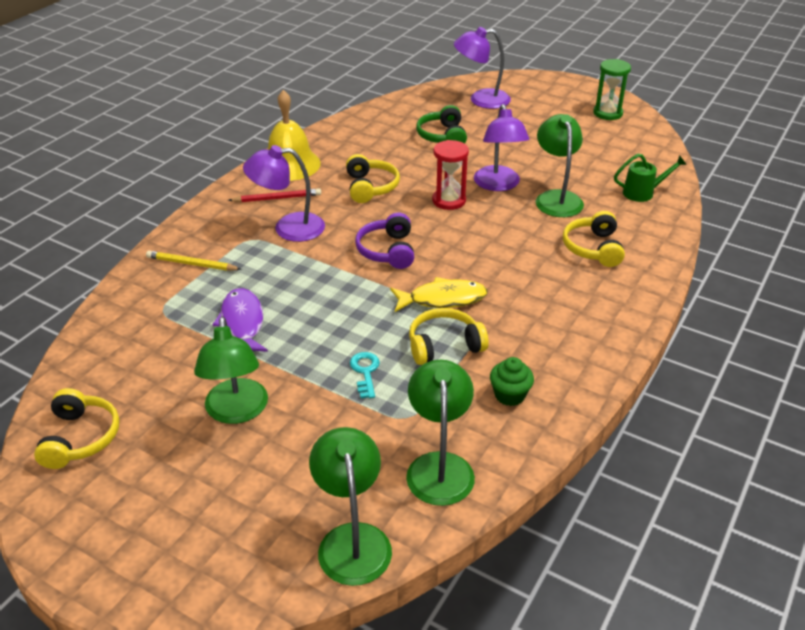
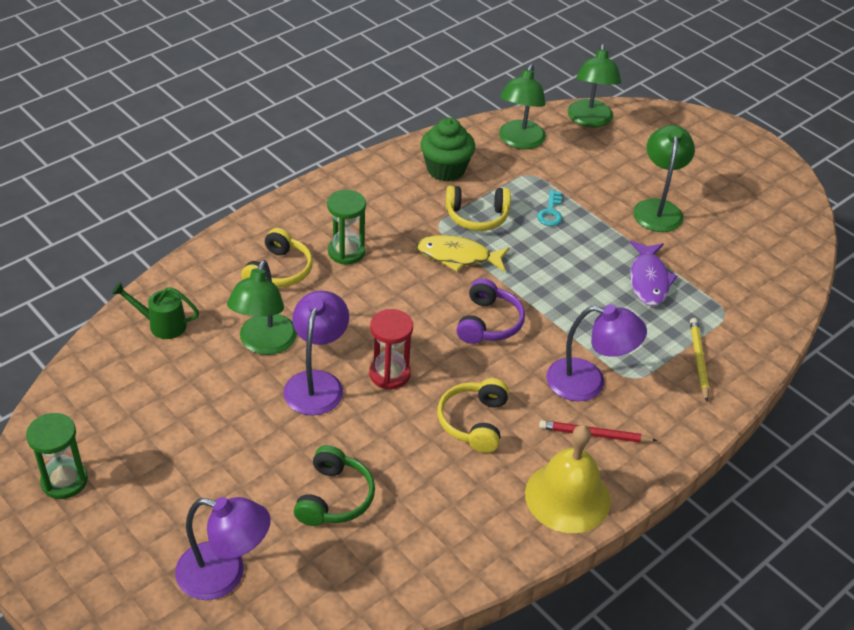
camera: 165 degrees left, 5 degrees up
yellow headphones [34,388,119,469] -> none
yellow pencil [146,251,242,271] -> yellow pencil turned 120 degrees counterclockwise [690,318,709,402]
green cupcake [490,357,534,406] -> green cupcake [421,118,475,181], size x1.59
none -> green hourglass [327,190,366,264]

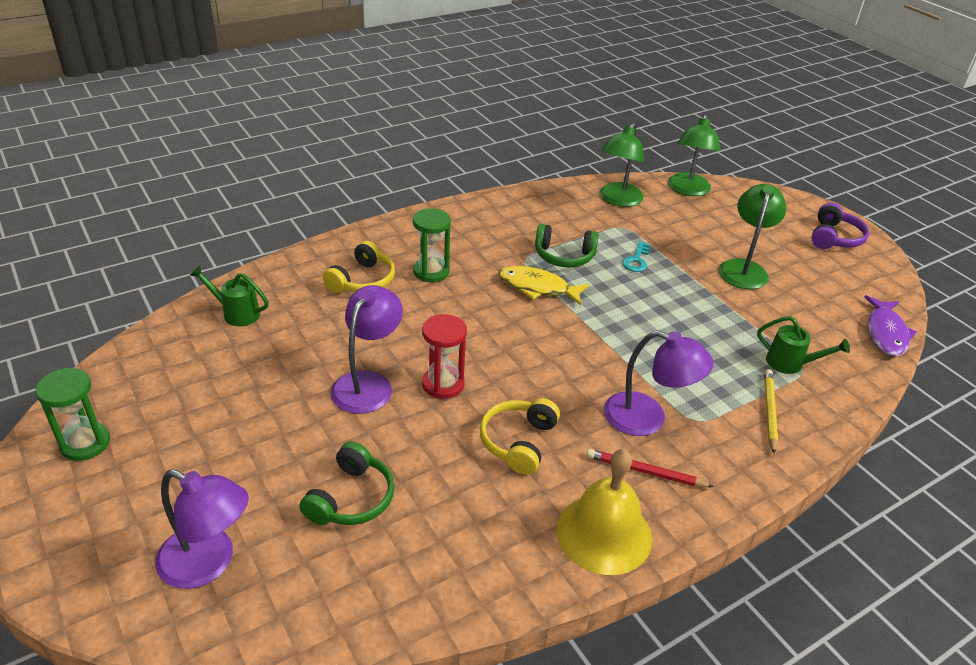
camera: 10 degrees right, 5 degrees down
green lamp [227,260,297,355] -> none
green cupcake [421,118,475,181] -> none
yellow headphones [446,186,511,231] -> green headphones [535,224,599,267]
purple headphones [456,278,525,344] -> purple headphones moved to [812,203,869,249]
purple fish [630,241,677,306] -> purple fish moved to [864,295,917,356]
none -> green watering can [757,316,850,374]

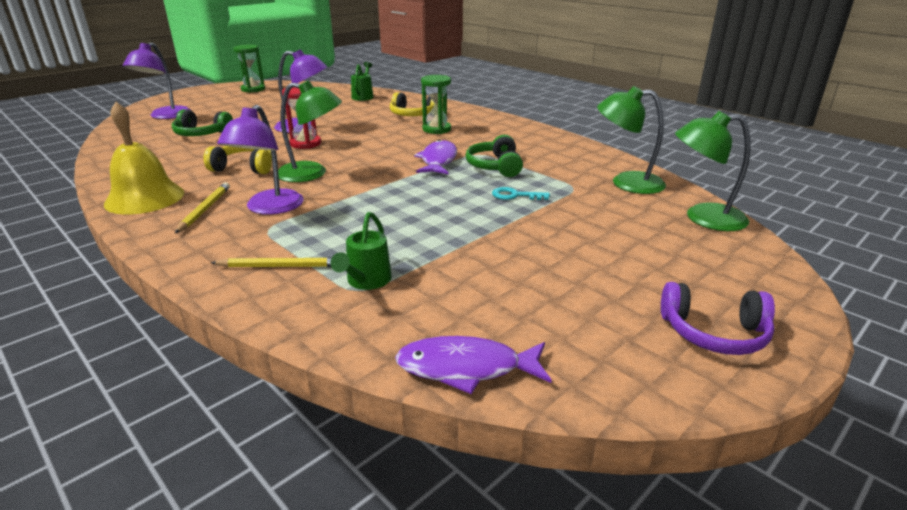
camera: 80 degrees right, 10 degrees down
yellow fish [498,266,590,305] -> purple fish [414,140,457,174]
red pencil [586,449,714,487] -> yellow pencil [175,182,230,233]
green lamp [719,184,787,289] -> green lamp moved to [278,80,342,182]

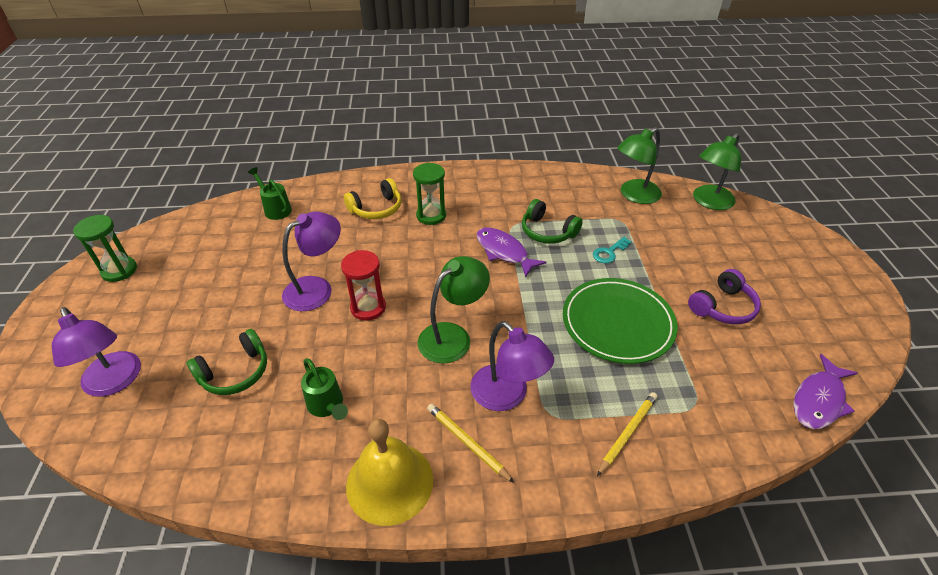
camera: 50 degrees left, 15 degrees up
yellow headphones [204,146,272,174] -> none
green watering can [330,212,392,290] -> green watering can moved to [301,358,348,420]
purple headphones [661,282,775,355] -> purple headphones moved to [688,269,761,324]
none -> green plate [563,278,678,364]

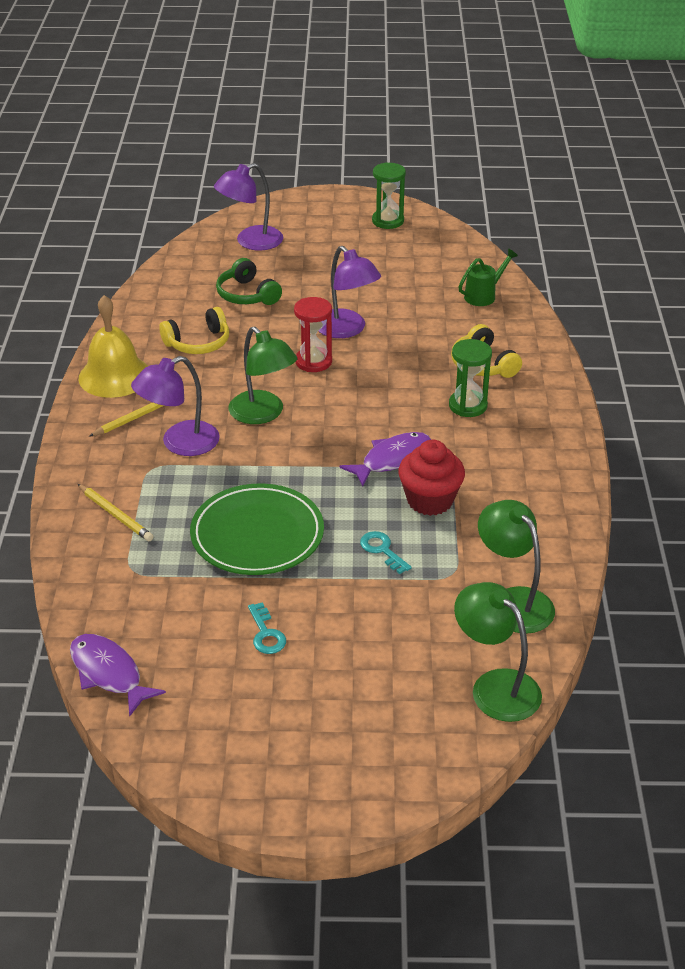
camera: 95 degrees right, 5 degrees down
green watering can [301,358,348,420] -> yellow headphones [159,307,229,354]
green headphones [522,199,583,244] -> red cupcake [398,440,465,516]
purple headphones [688,269,761,324] -> turquoise key [248,602,286,654]

